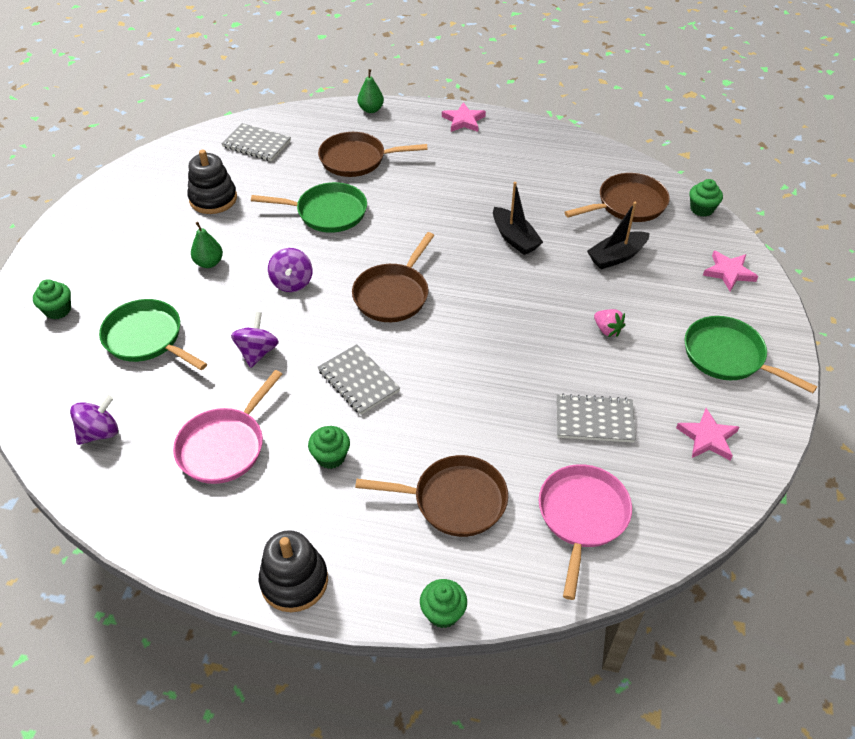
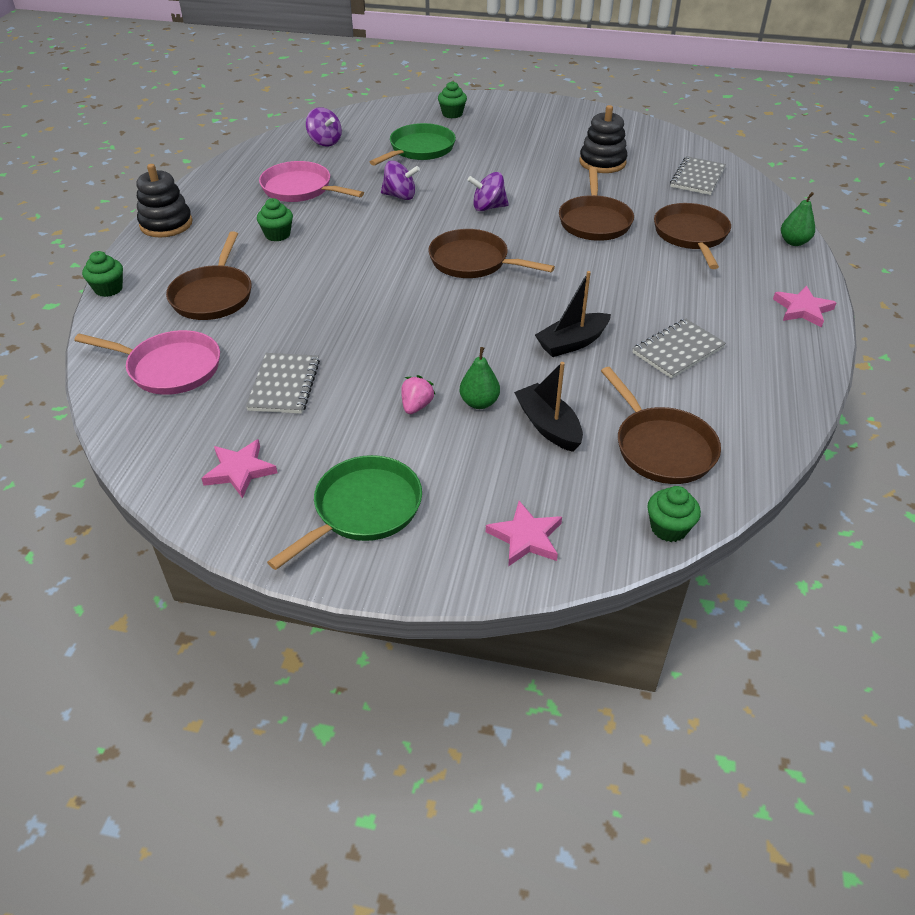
camera: 90 degrees right, 5 degrees down
green pear [191,222,223,268] -> green pear moved to [460,347,500,409]
green pan [251,182,367,233] -> brown pan [559,167,634,241]
grey notebook [318,344,400,415] -> grey notebook moved to [632,319,726,379]
pink strawberry [594,309,625,337] -> pink strawberry turned 150 degrees clockwise [401,375,436,414]

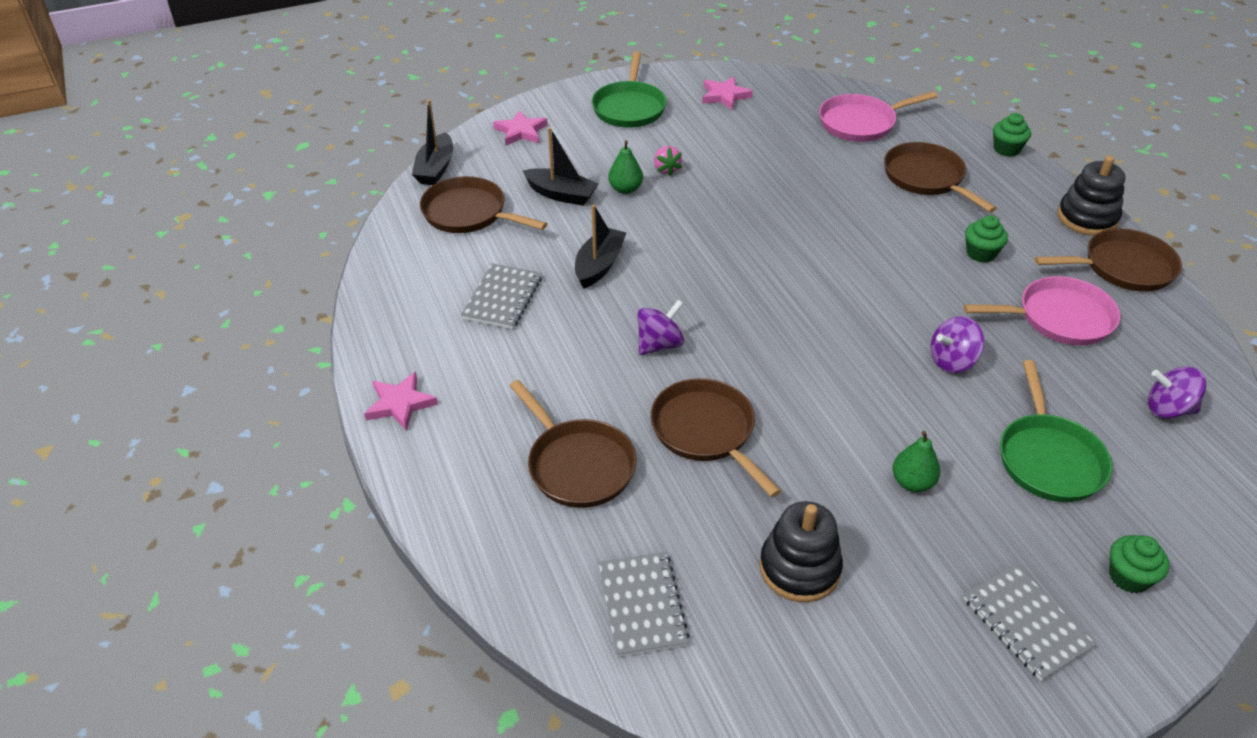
camera: 145 degrees right, 0 degrees up
grey notebook [246,353,320,414] -> grey notebook moved to [963,564,1097,681]
brown pan [428,229,555,278] -> brown pan moved to [1035,228,1182,292]
purple spinning top [468,172,509,211] -> purple spinning top moved to [637,300,684,355]
green cupcake [647,486,701,542] -> black boat [412,99,453,185]
green pear [781,192,815,246] -> green pear moved to [892,431,940,492]

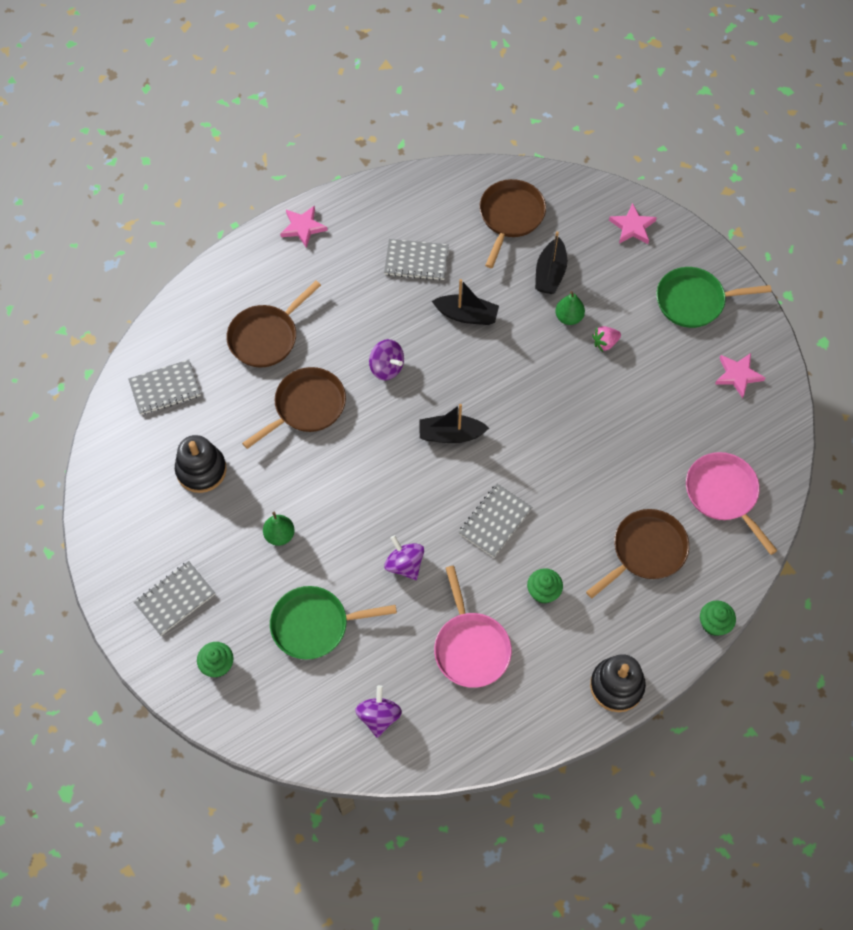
camera: 80 degrees right, 20 degrees up
black boat [412,99,453,185] -> black boat moved to [419,404,489,443]
brown pan [1035,228,1182,292] -> none
none -> grey notebook [459,484,532,557]

